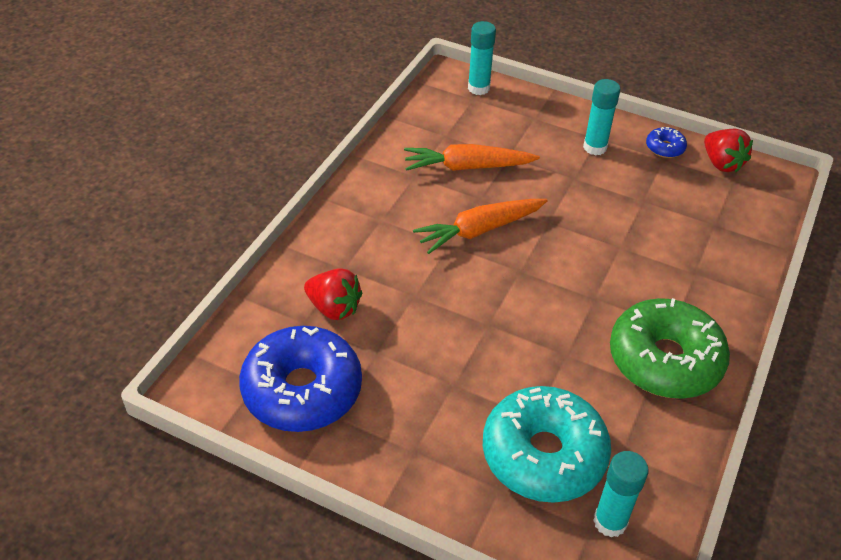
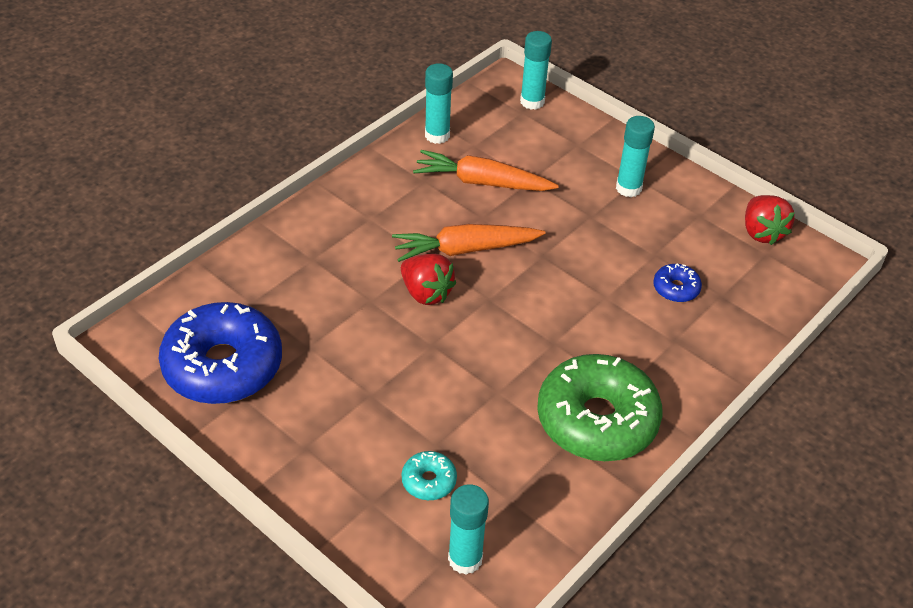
camera: 15 degrees right, 0 degrees up
red strawberry [304,268,362,320] -> red strawberry moved to [401,254,456,305]
turquoise donut [483,386,611,503] -> turquoise donut [402,451,457,500], size x0.43
blue donut [646,127,687,158] -> blue donut moved to [653,263,702,302]
none -> turquoise glue stick [425,63,453,144]

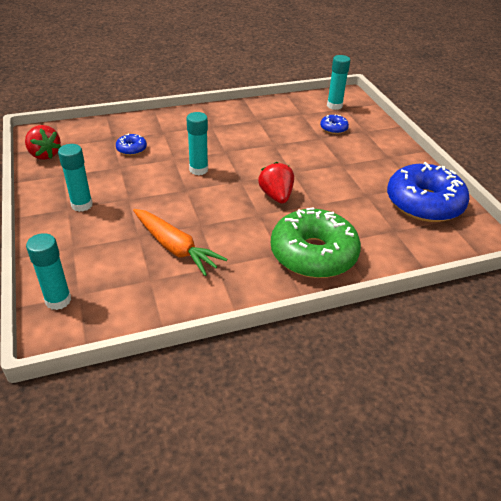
camera: 150 degrees left, 5 degrees down
orange carrot [392,224,546,262] -> none
turquoise donut [402,451,457,500] -> blue donut [320,114,349,134]
turquoise glue stick [425,63,453,144] -> turquoise glue stick moved to [187,112,208,175]
green donut [537,354,663,461] -> green donut moved to [271,207,361,278]
red strawberry [745,195,795,245] -> red strawberry turned 120 degrees clockwise [25,125,61,160]

